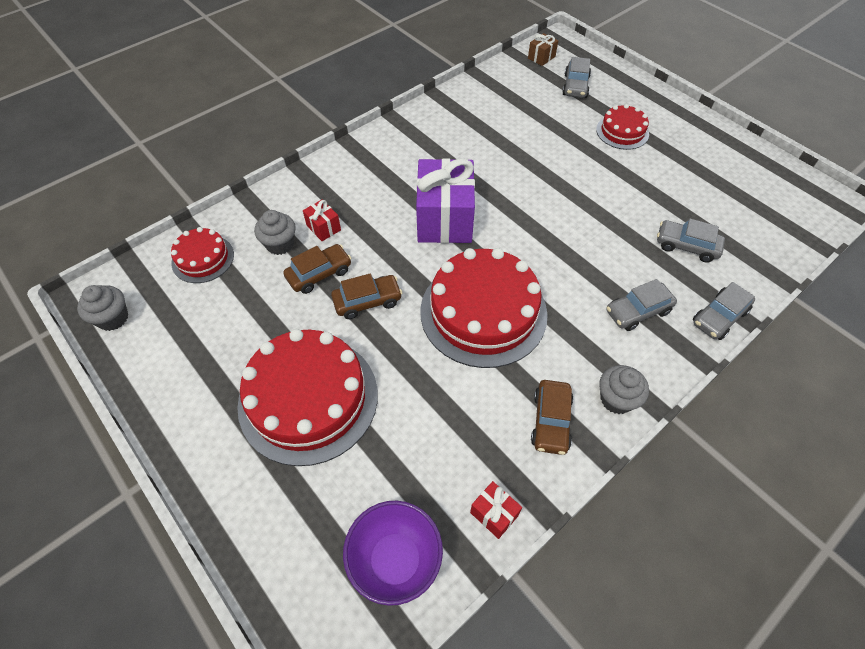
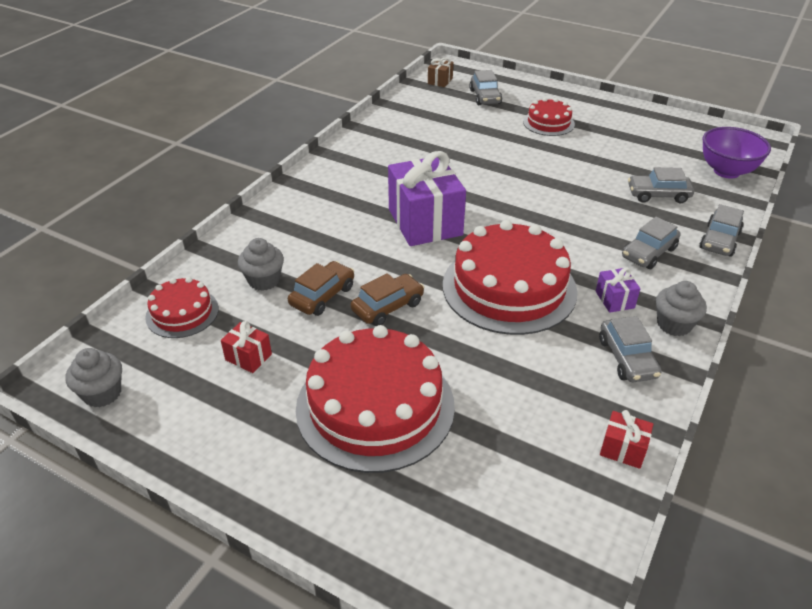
camera: 20 degrees left, 15 degrees down
red gift [303,199,341,241] -> red gift moved to [221,321,272,373]
purple bowl [343,501,443,606] -> purple bowl moved to [702,127,771,179]
brown car [531,380,573,455] -> grey car [599,316,661,382]
none -> purple gift [596,267,640,313]

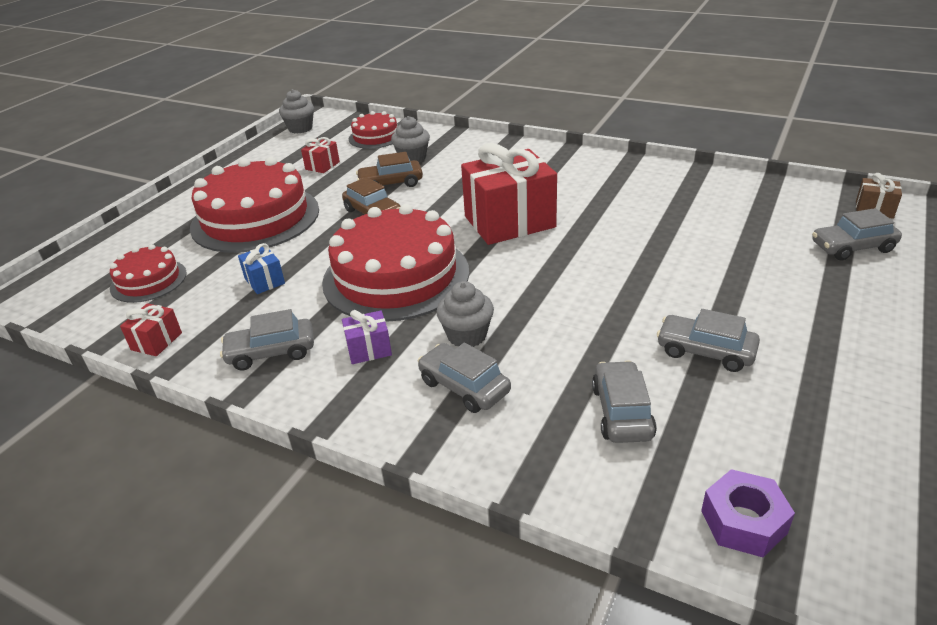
camera: 90 degrees right, 5 degrees down
brown car [288,261,354,316] -> brown car turned 135 degrees clockwise [356,152,423,187]
purple gift [388,151,466,246] -> red gift [461,143,557,245]
red cake [523,98,575,136] -> red cake moved to [110,244,187,303]
grey cupcake [656,281,707,336] -> grey cupcake moved to [436,281,494,347]
grey car [700,204,744,257] -> grey car moved to [657,309,760,372]
purple bowl [702,127,771,179] -> purple nut [701,469,795,557]
none -> blue gift [238,243,285,294]

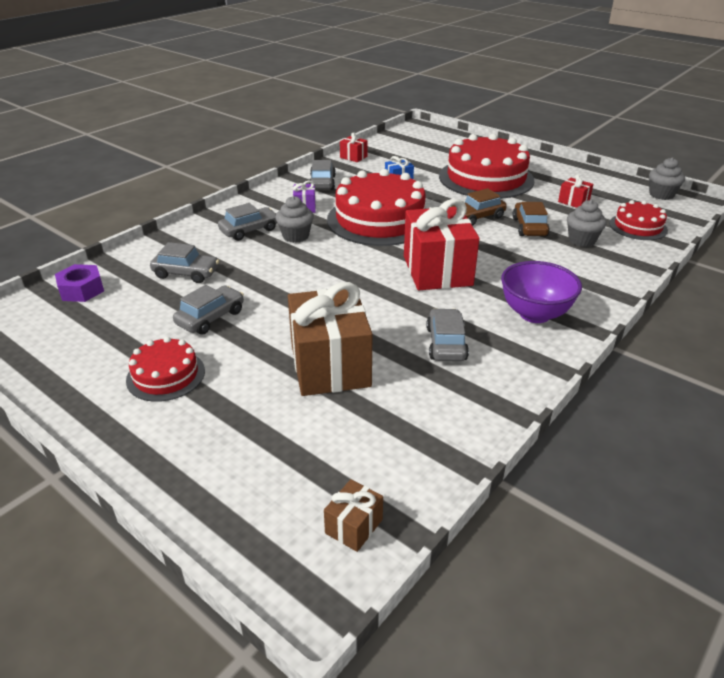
camera: 100 degrees right, 0 degrees up
red cake [110,244,187,303] -> red cake moved to [126,337,205,402]
grey car [812,208,902,260] -> grey car moved to [426,308,469,361]
none -> brown gift [288,282,373,396]
none -> purple bowl [501,261,582,323]

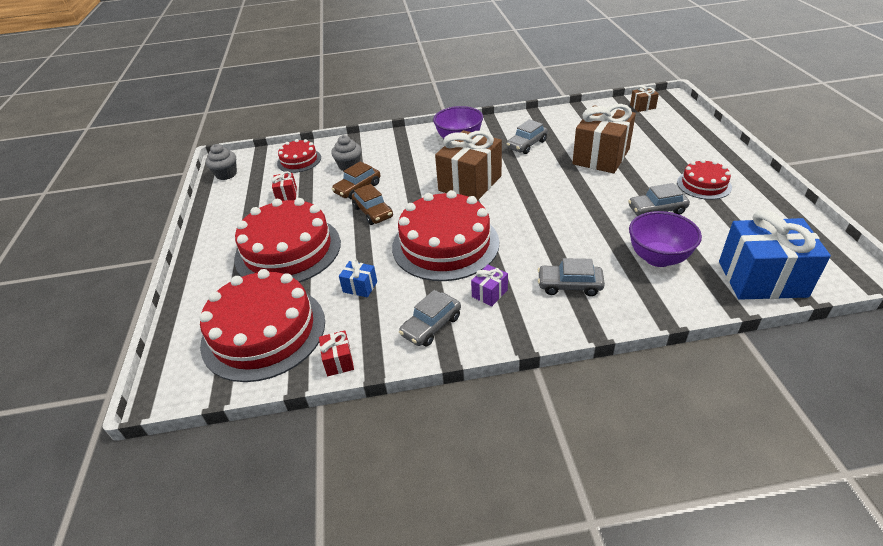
camera: 135 degrees left, 5 degrees up
purple nut [55,264,104,302] -> blue gift [719,210,831,300]
grey car [150,242,219,283] -> purple bowl [629,211,702,267]
grey cupcake [276,196,314,243] -> none
red gift [404,199,479,290] -> brown gift [435,130,502,201]
brown car [452,188,507,226] -> brown car turned 45 degrees clockwise [352,184,393,225]
none -> red cake [199,269,325,382]

